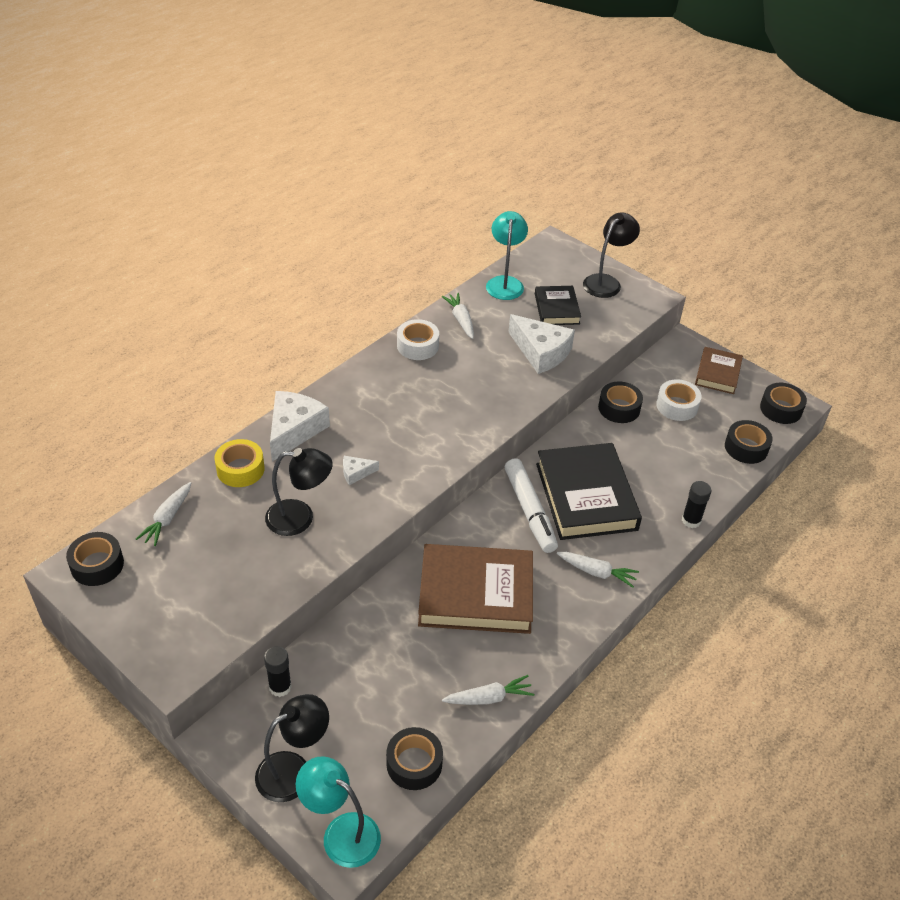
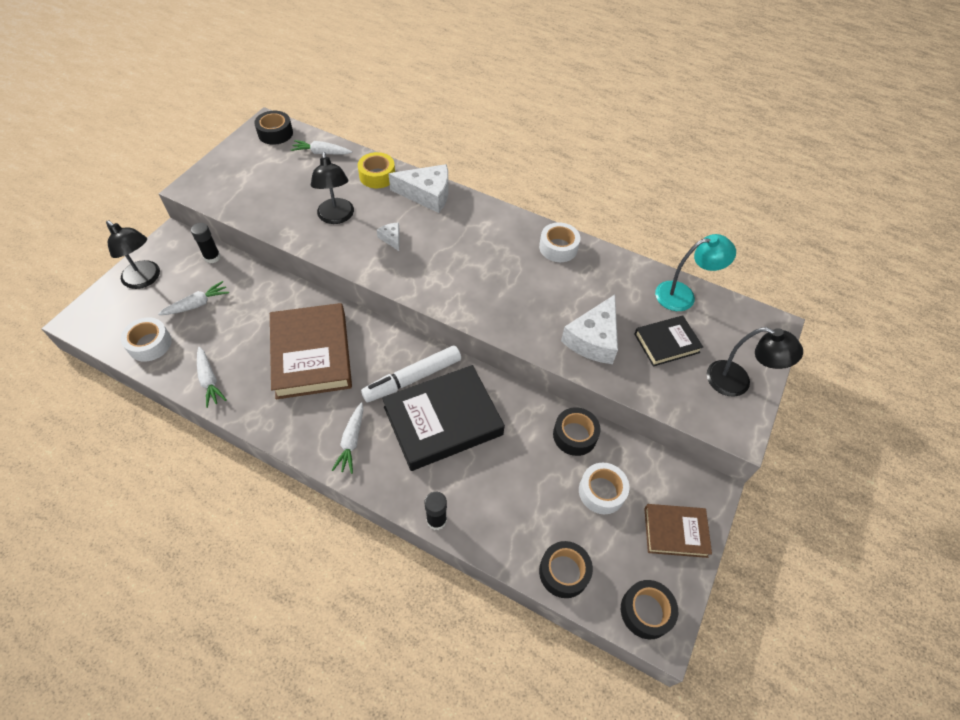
camera: 75 degrees right, 10 degrees up
turquoise lamp [296,756,381,868] -> none
black tape [386,727,443,790] -> white tape [121,317,172,361]
white carrot [442,293,474,339] -> white carrot moved to [158,281,229,315]

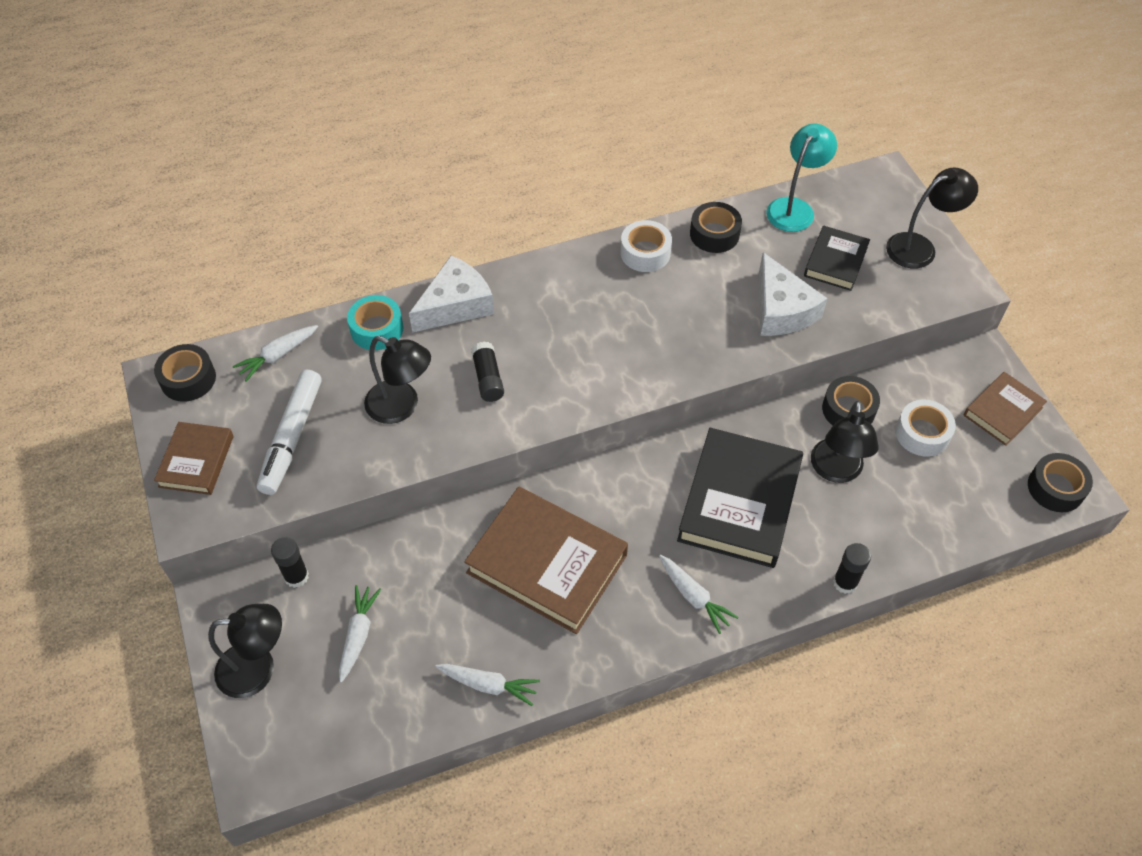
camera: 45 degrees left, 0 degrees up
white tape [121,317,172,361] -> none
yellow tape [358,152,395,188] -> turquoise tape [347,295,404,350]
white marker [361,345,461,402] -> white marker moved to [257,370,322,495]
white cheese [377,222,400,251] -> black glue stick [471,341,504,402]
black tape [539,541,593,598] -> black tape moved to [690,202,742,253]
none -> brown book [154,422,234,495]
none -> black lamp [811,400,879,483]

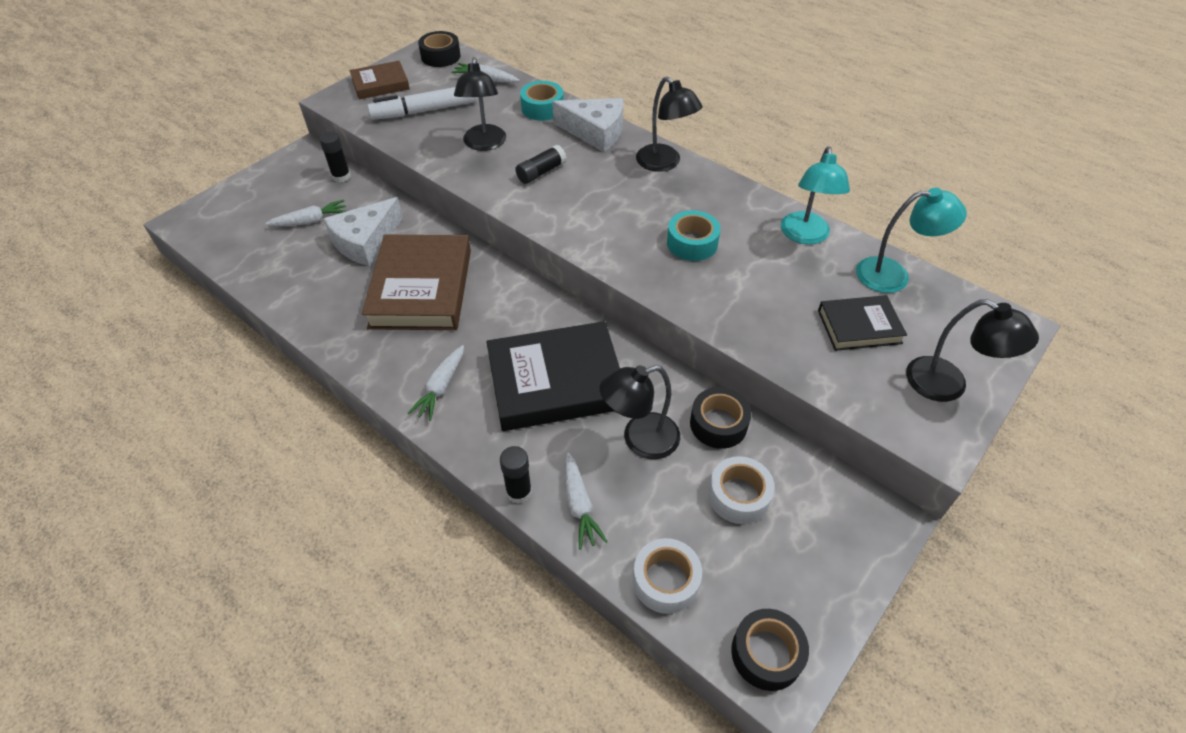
camera: 60 degrees right, 5 degrees down
black lamp [208,604,282,698] -> black lamp moved to [636,77,703,172]
white carrot [435,664,540,706] -> white carrot moved to [565,452,608,550]
white tape [621,220,672,272] -> white tape moved to [633,538,702,614]
black tape [690,202,742,253] -> turquoise lamp [781,146,850,244]
white cheese [759,252,828,336] -> white cheese moved to [323,197,403,266]
brown book [963,372,1047,446] -> none
none -> turquoise tape [667,210,721,261]

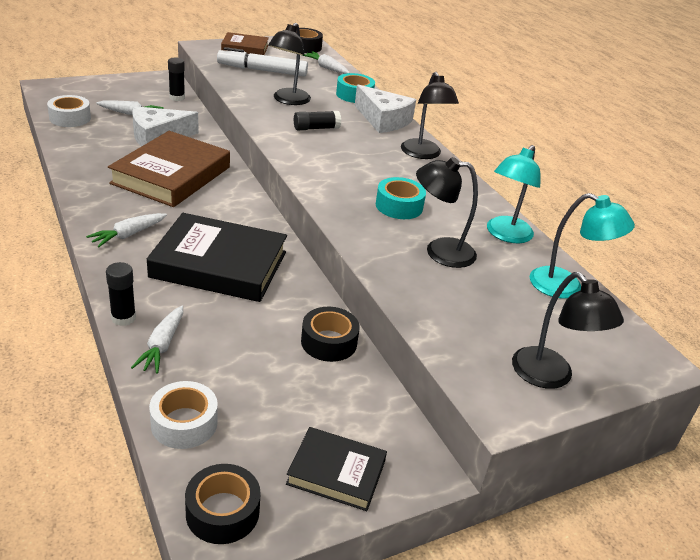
camera: 20 degrees right, 15 degrees down
black lamp [600,365,680,460] -> black lamp moved to [416,157,478,268]
white tape [708,456,775,524] -> white tape moved to [47,95,91,127]
black book [818,295,907,351] -> black book moved to [286,427,387,511]

